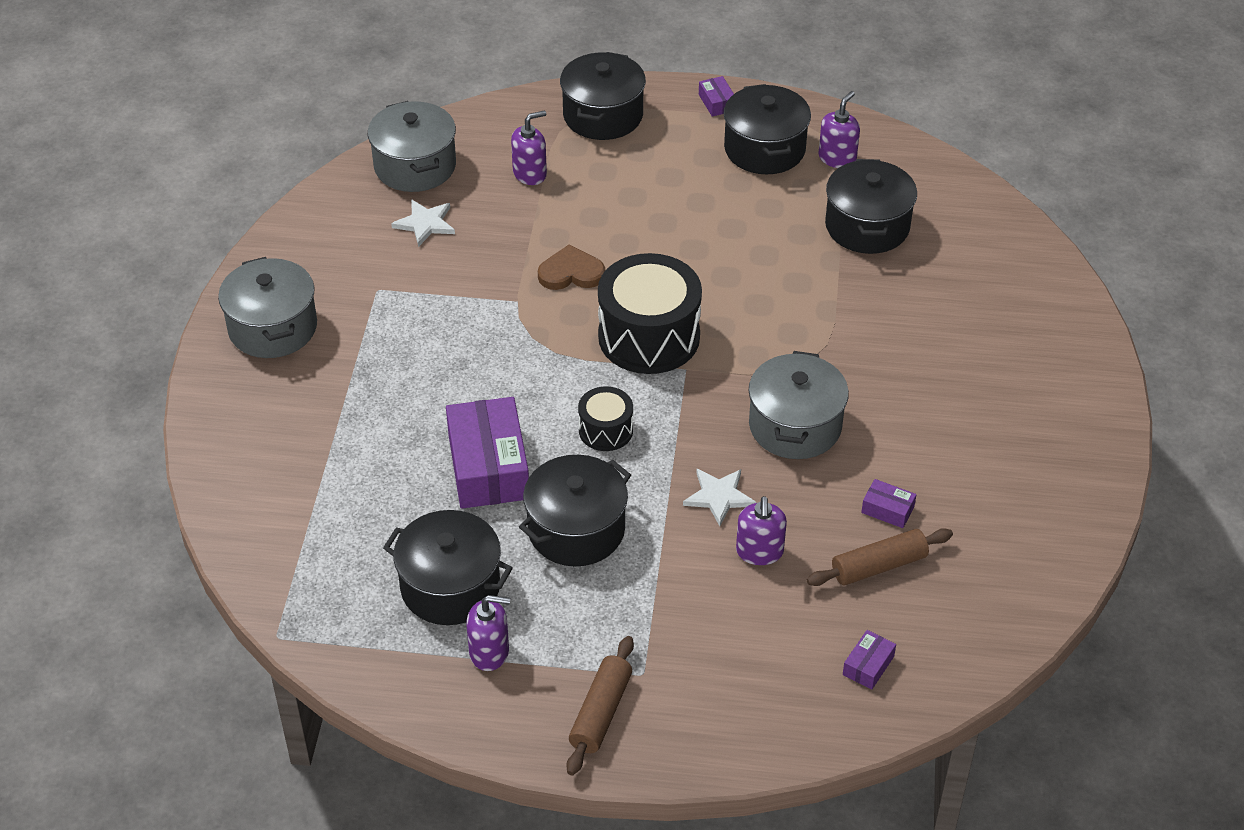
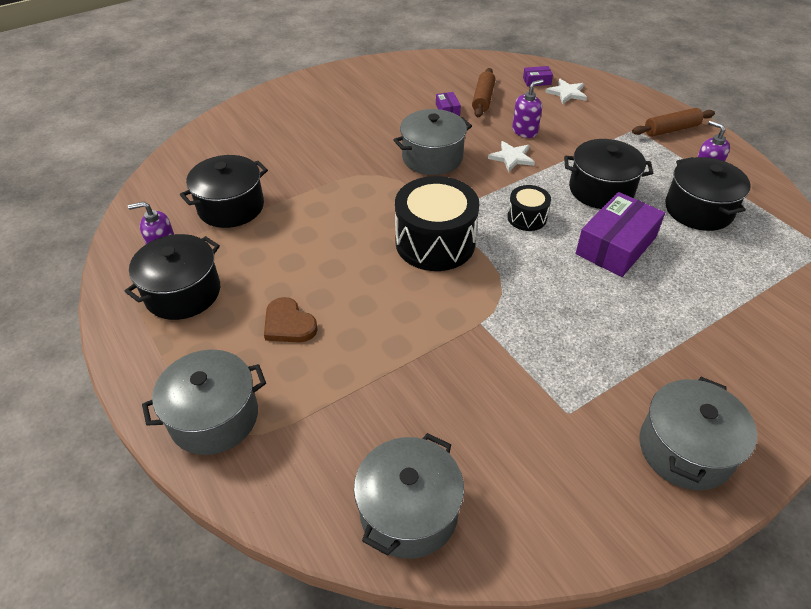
camera: 130 degrees left, 0 degrees up
white star [391,199,455,247] -> white star moved to [545,79,587,104]
purple soap dispenser [511,110,547,185] -> none
brown heart [538,244,605,290] -> brown heart moved to [264,297,318,343]
black pot [560,52,646,140] -> grey pot [142,350,266,455]
purple box [699,76,734,117] -> none
brown rolling pin [807,528,953,586] -> brown rolling pin turned 75 degrees clockwise [472,68,495,117]

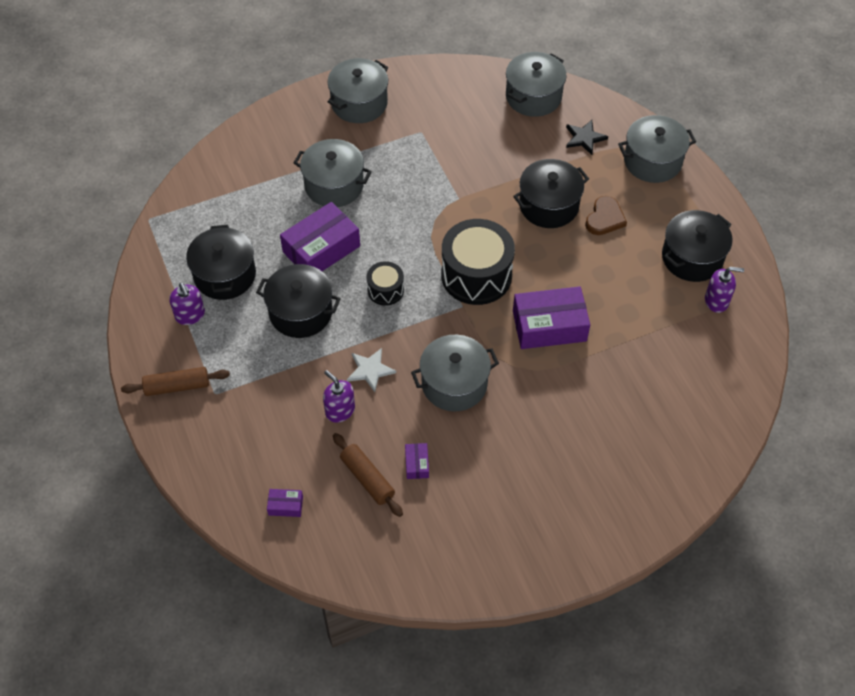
camera: 170 degrees left, 10 degrees up
black pot [180,155,268,228] -> black pot moved to [513,159,589,228]
brown heart [264,297,318,343] -> brown heart turned 60 degrees clockwise [585,196,627,235]
brown rolling pin [472,68,495,117] -> brown rolling pin turned 60 degrees counterclockwise [333,433,403,517]
purple soap dispenser [512,79,543,138] -> purple soap dispenser turned 75 degrees clockwise [323,370,355,423]
white star [545,79,587,104] -> none
none -> grey pot [294,139,372,207]
none -> purple box [513,286,590,349]
none -> black star [566,120,608,155]

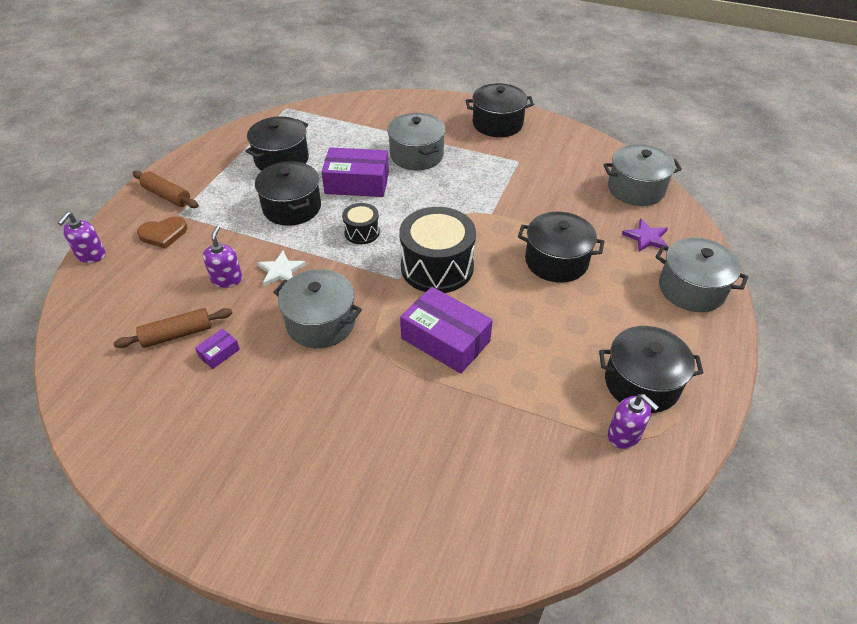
camera: 45 degrees right, 10 degrees down
purple soap dispenser [169,283,205,325] -> purple soap dispenser moved to [58,212,105,263]
purple box [267,489,303,517] -> none
grey pot [328,58,388,123] -> black pot [466,83,534,137]
brown rolling pin [333,433,403,517] -> brown rolling pin turned 60 degrees clockwise [114,308,232,348]
black star [566,120,608,155] -> purple star [622,219,668,252]
brown heart [585,196,627,235] -> brown heart moved to [137,216,187,249]

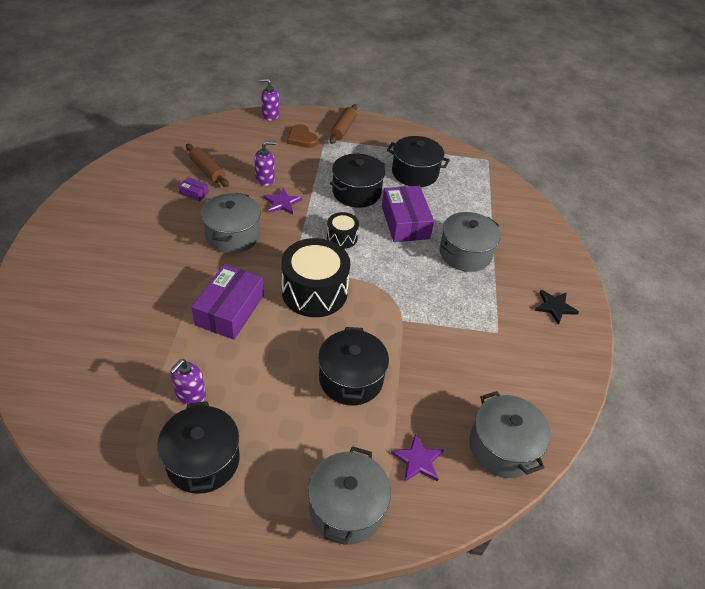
camera: 70 degrees right, 0 degrees up
white star [257,250,306,286] -> purple star [263,188,302,214]
black pot [466,83,534,137] -> black star [535,290,579,325]
purple soap dispenser [608,394,659,449] -> purple soap dispenser moved to [170,359,206,405]

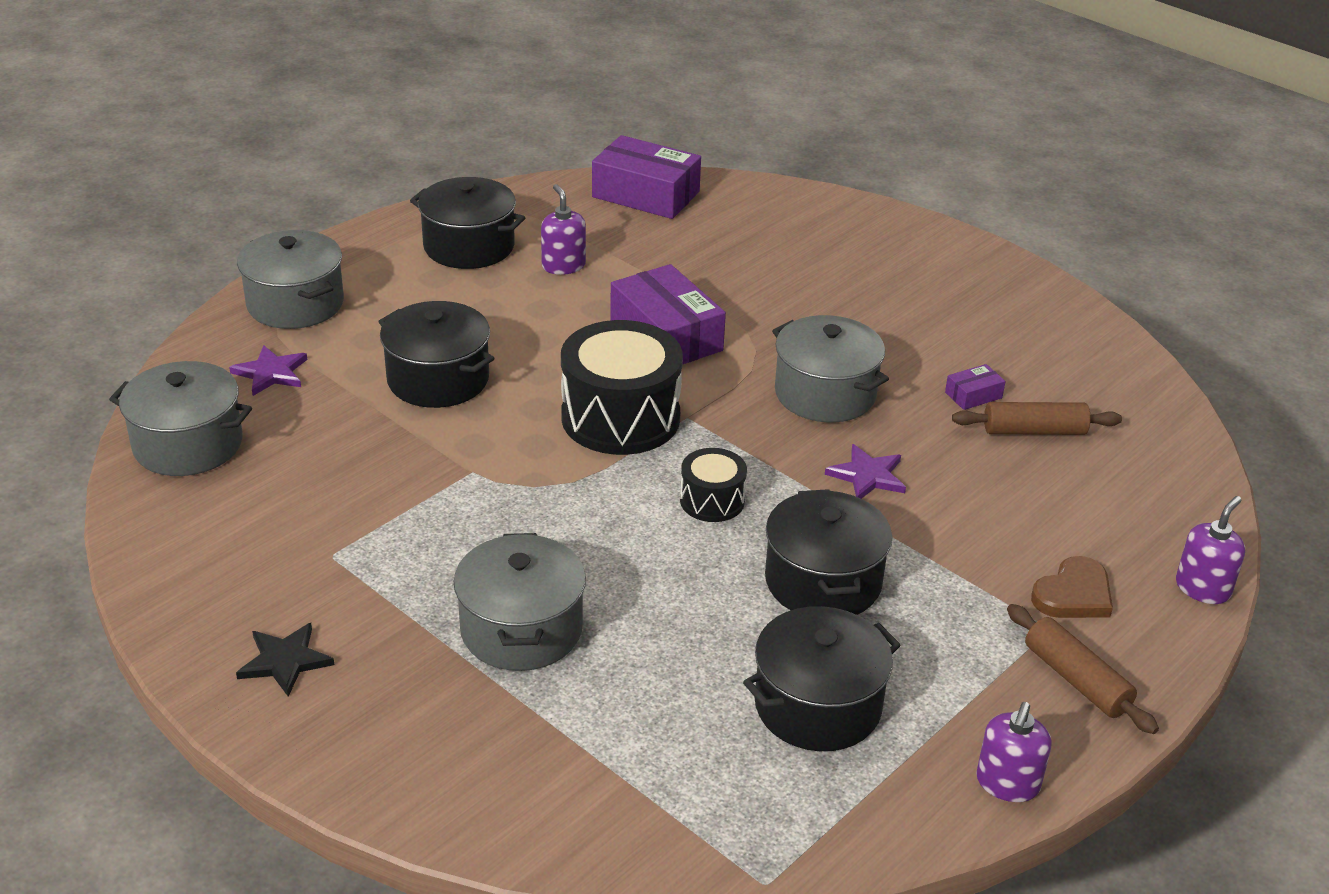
camera: 130 degrees right, 10 degrees down
purple soap dispenser [254,141,276,186] -> purple soap dispenser moved to [976,702,1051,802]
brown heart [288,124,318,148] -> brown heart turned 135 degrees clockwise [1031,556,1113,618]
purple box [382,186,434,242] -> purple box moved to [592,135,701,219]

